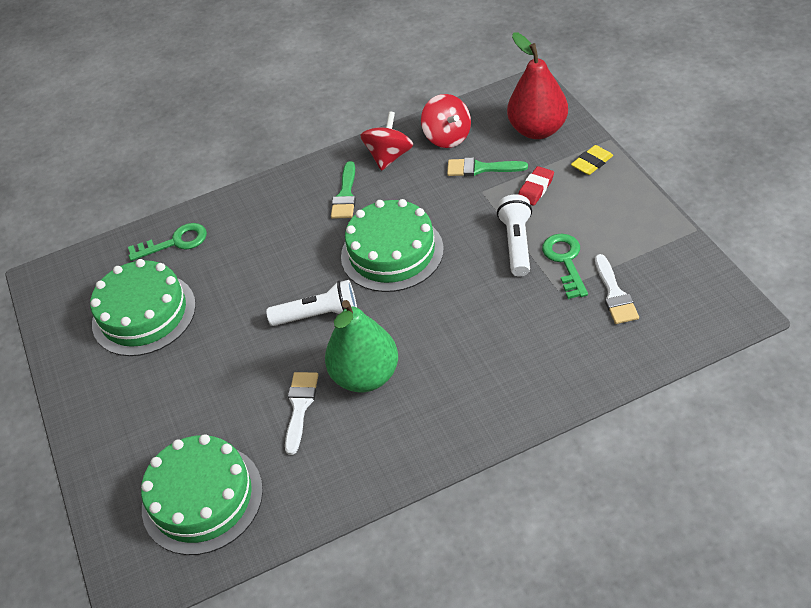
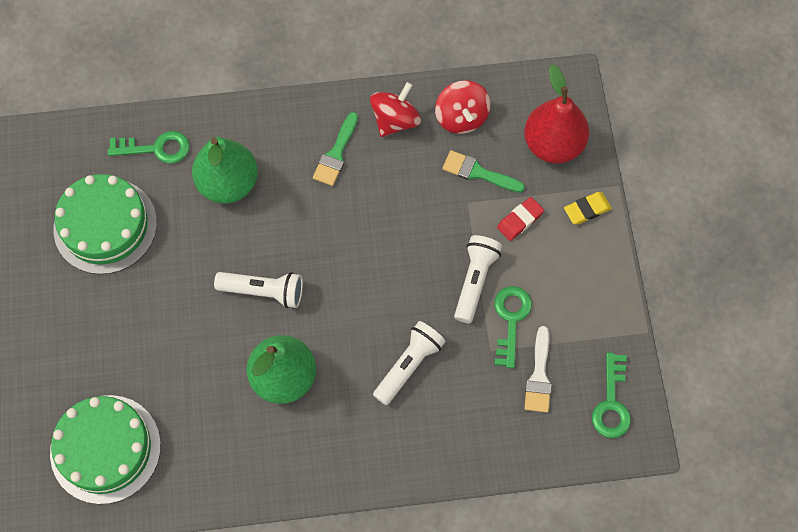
camera: 10 degrees right, 20 degrees up
white brush [285,372,318,455] -> none
green cake [341,199,444,292] -> none
none -> green pear [192,137,258,204]
none -> white flashlight [373,321,446,405]
none -> green key [592,353,631,438]

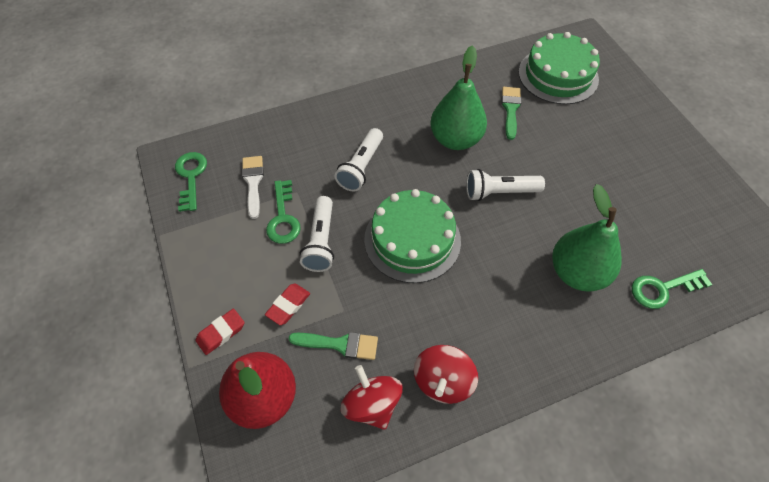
camera: 165 degrees right, 10 degrees down
green cake [54,174,157,274] -> green cake moved to [364,189,461,283]
green brush [313,112,358,186] -> green brush moved to [501,87,521,140]
yellow eraser [564,192,612,225] -> red eraser [195,309,245,355]

